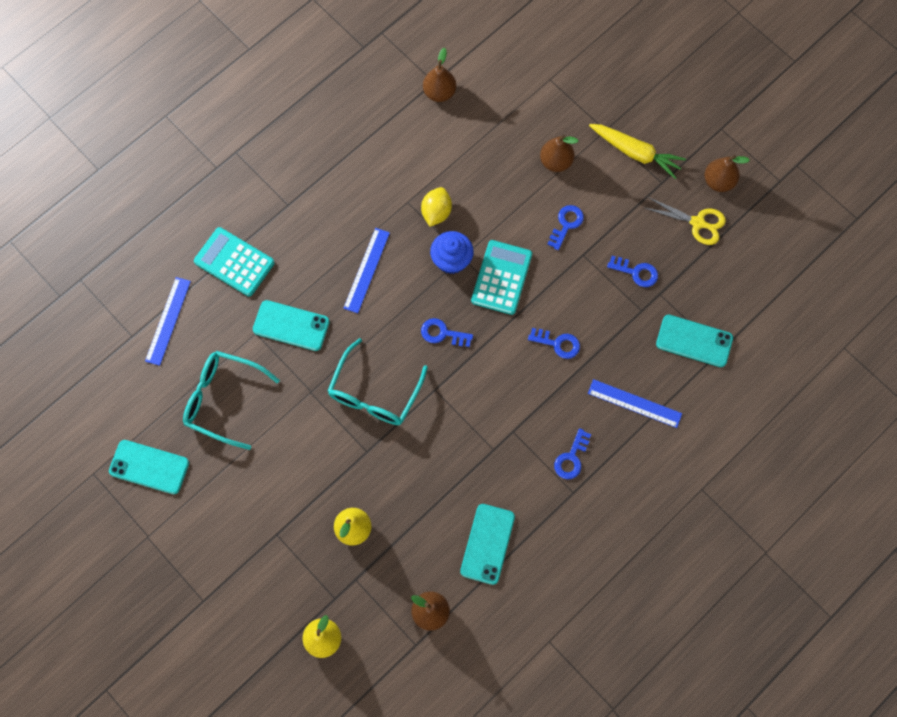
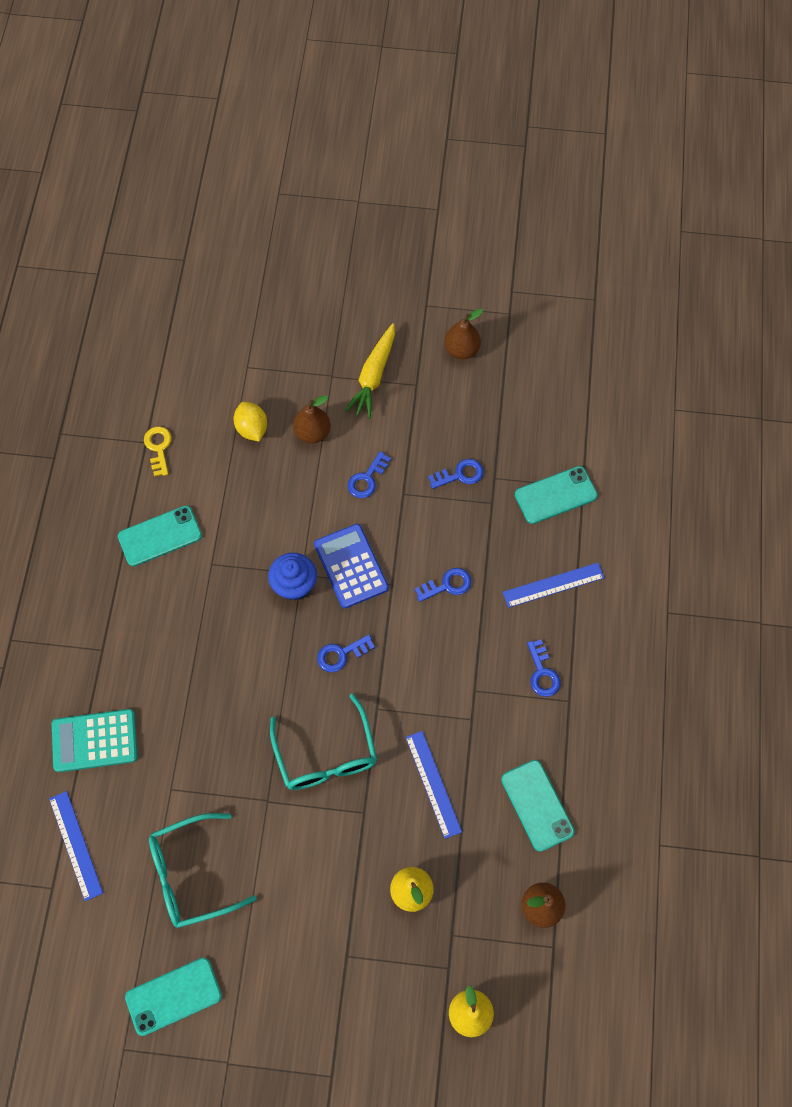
camera: 40 degrees left, 5 degrees down
turquoise phone [253,300,330,351] -> turquoise phone moved to [118,506,202,566]
blue ruler [343,228,390,313] -> blue ruler moved to [405,731,462,839]
yellow lemon [421,187,452,227] -> yellow lemon moved to [234,402,267,441]
brown pear [423,48,456,102] -> yellow key [144,426,172,477]
turquoise calculator [471,240,532,315] -> blue calculator [314,524,389,608]
blue key [547,205,584,250] -> blue key turned 135 degrees counterclockwise [348,451,391,498]
yellow carrot [589,124,686,179] -> yellow carrot turned 120 degrees clockwise [344,323,395,419]
yellow scissors [645,197,726,245] -> none

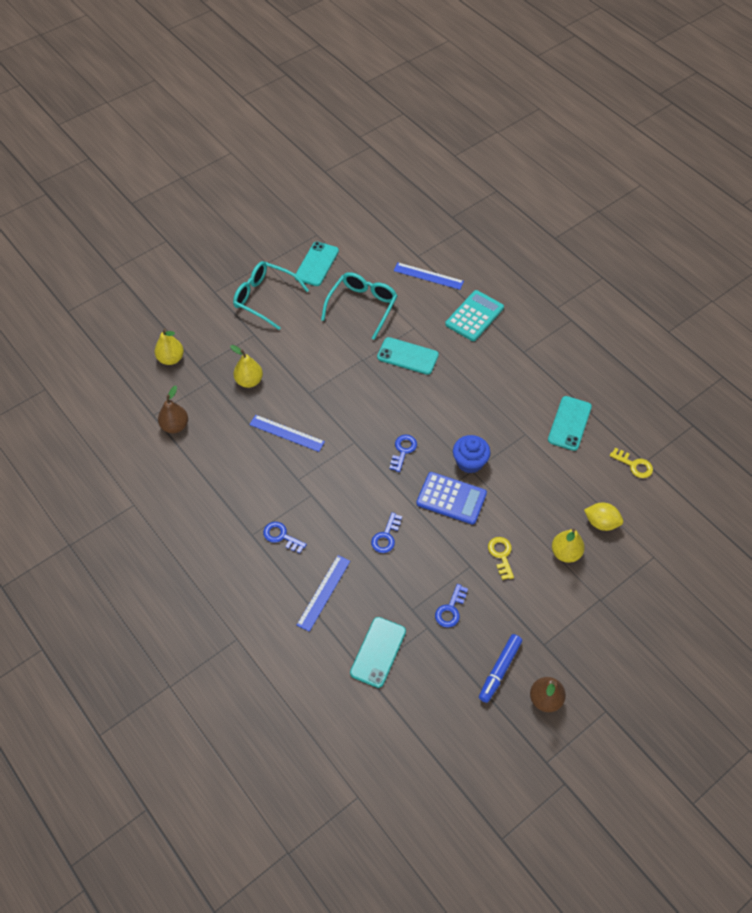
camera: 135 degrees right, 10 degrees down
turquoise glasses [270,693,377,790] -> turquoise glasses moved to [233,261,309,330]
brown pear [293,395,331,444] -> yellow pear [552,529,585,563]
yellow carrot [344,323,395,419] -> none
blue key [348,451,391,498] -> yellow key [488,537,514,580]
turquoise phone [501,760,575,852] -> turquoise phone moved to [377,337,439,375]
none -> blue marker [479,634,522,703]

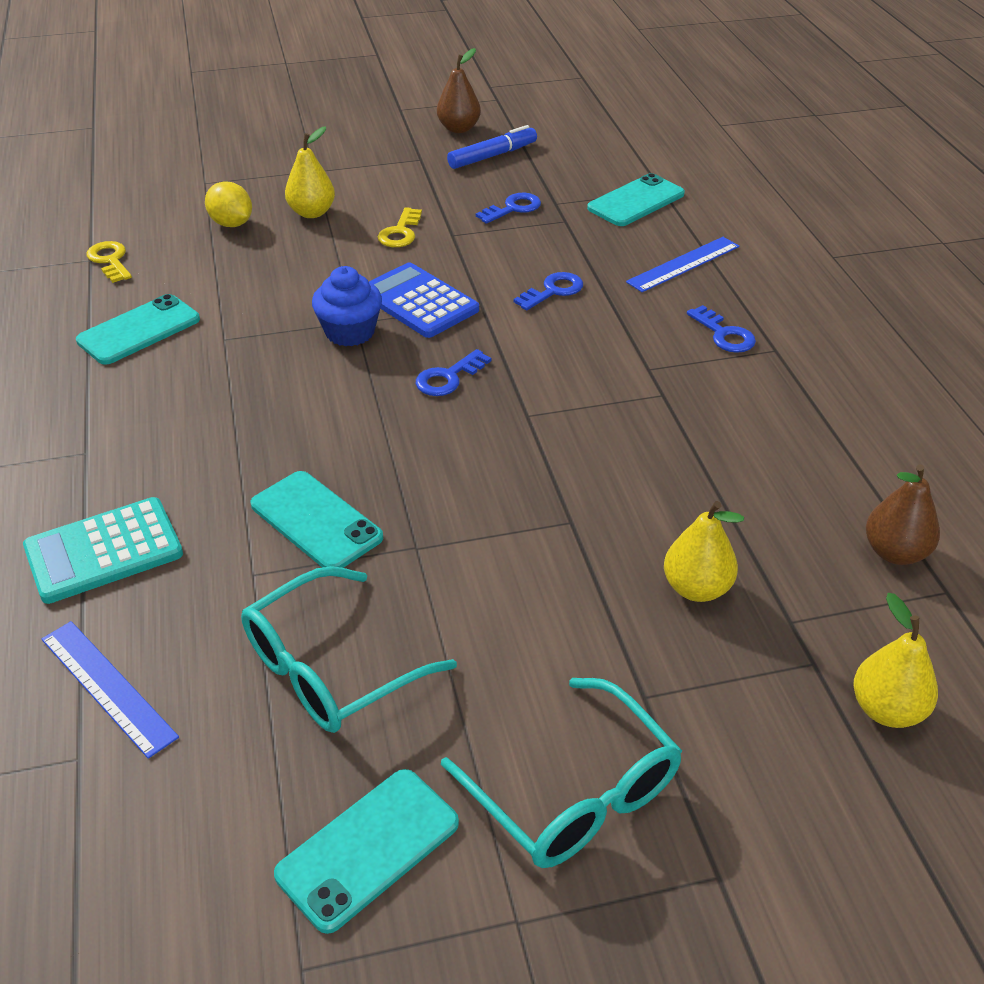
camera: 155 degrees left, 15 degrees down
blue ruler [249,415,325,452] -> none

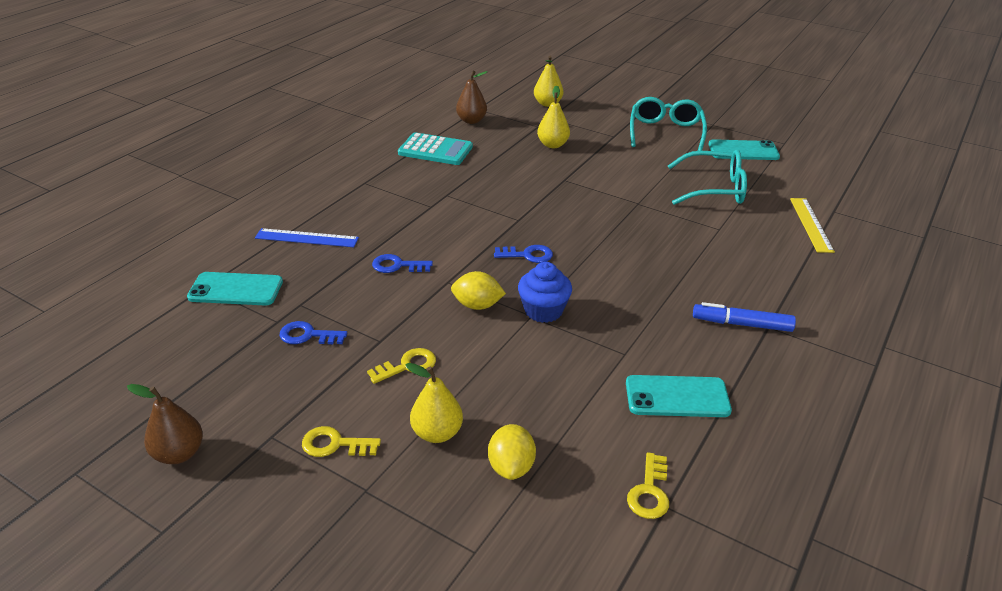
camera: 135 degrees left, 5 degrees down
turquoise calculator [23,497,183,604] -> turquoise calculator moved to [398,132,473,165]
blue ruler [41,621,179,759] -> yellow ruler [790,198,835,253]
turquoise phone [251,471,383,568] -> none
blue calculator [369,262,479,338] -> yellow lemon [451,271,506,310]
blue marker [447,125,537,169] -> blue marker moved to [693,302,796,332]
blue key [687,305,756,353] -> none
none -> yellow key [302,426,381,457]

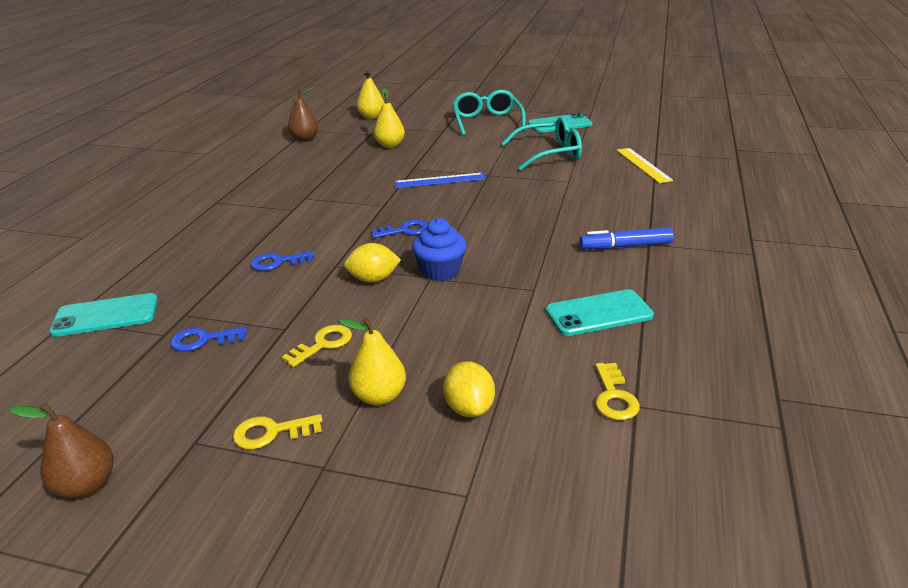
camera: 15 degrees left, 5 degrees down
blue ruler [255,228,359,247] -> blue ruler moved to [394,173,486,188]
turquoise calculator [398,132,473,165] -> none

